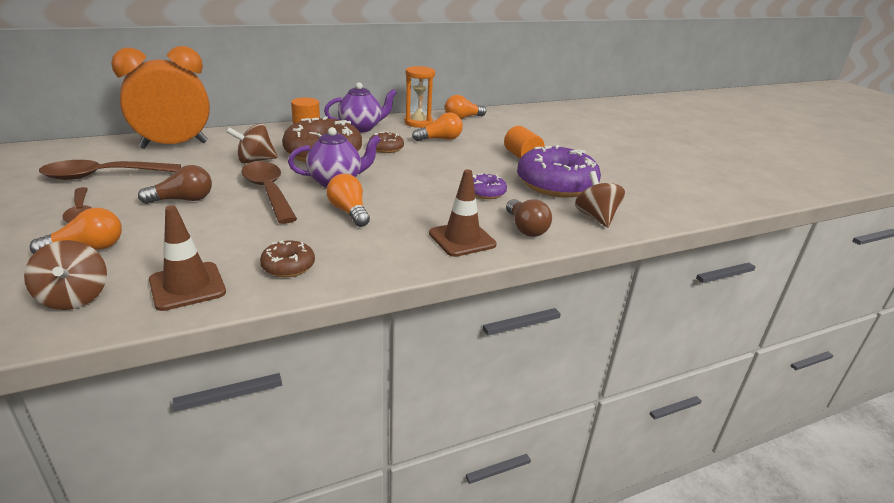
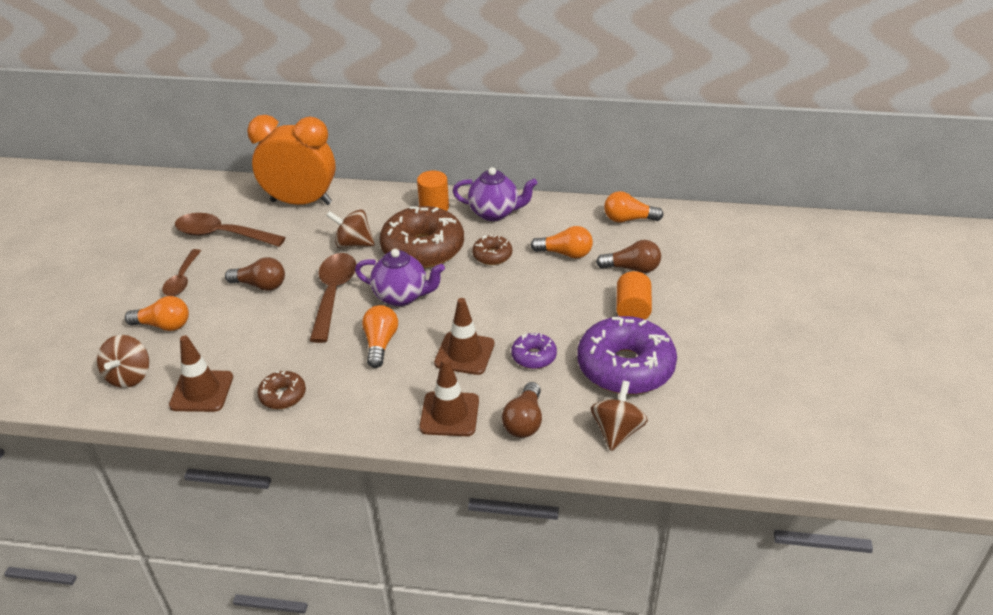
camera: 35 degrees right, 10 degrees up
orange hourglass [405,66,435,128] -> none
none -> brown traffic cone [434,298,494,375]
none -> brown light bulb [596,240,661,273]

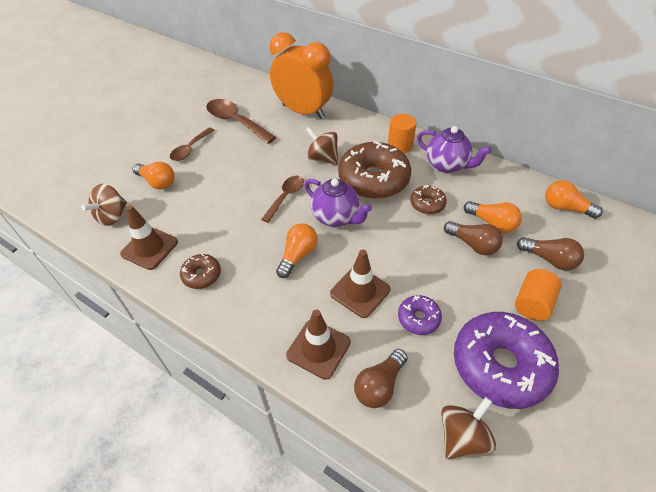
camera: 25 degrees right, 10 degrees up
brown light bulb [225,257,285,291] -> brown light bulb moved to [444,221,503,255]
brown spoon [309,253,357,343] -> brown spoon [261,176,304,223], size x0.63

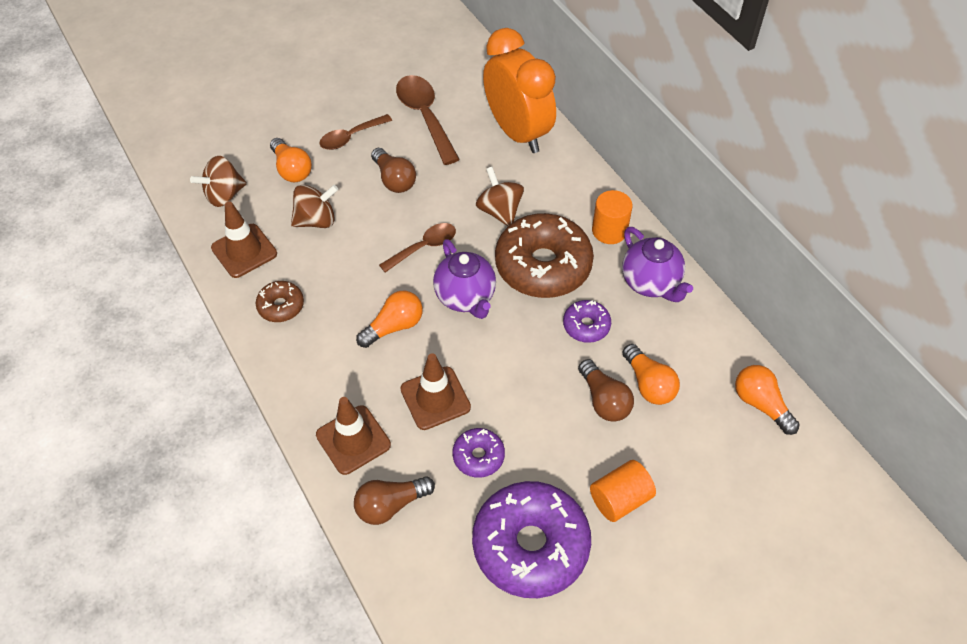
camera: 25 degrees right, 5 degrees up
brown donut [410,185,447,214] -> purple donut [563,300,611,343]
brown spinning top [441,397,496,459] -> brown spinning top moved to [291,185,338,228]
brown light bulb [517,237,584,270] -> brown light bulb moved to [371,148,416,193]

